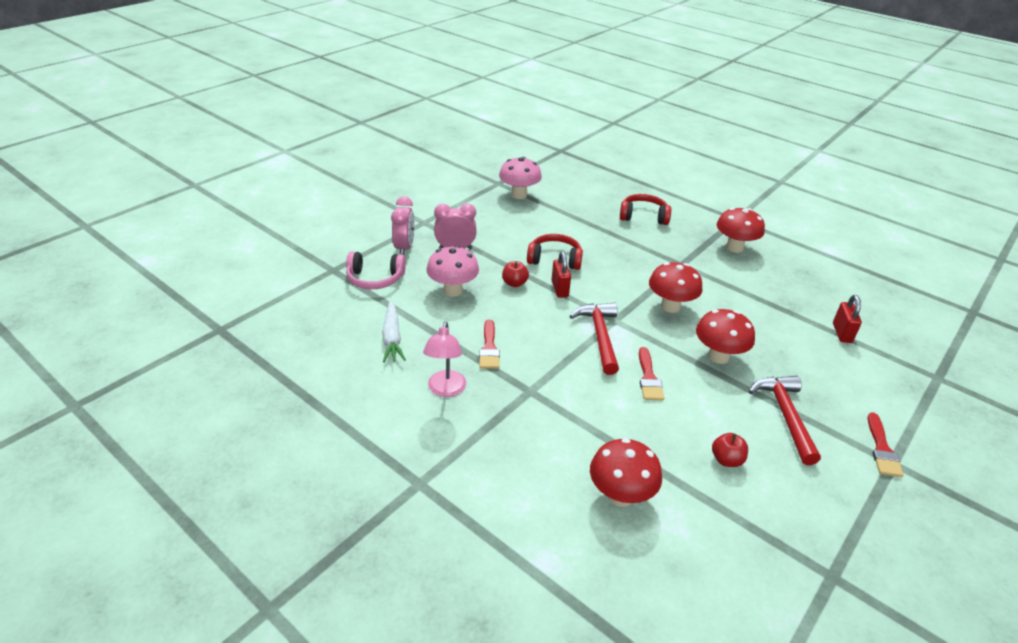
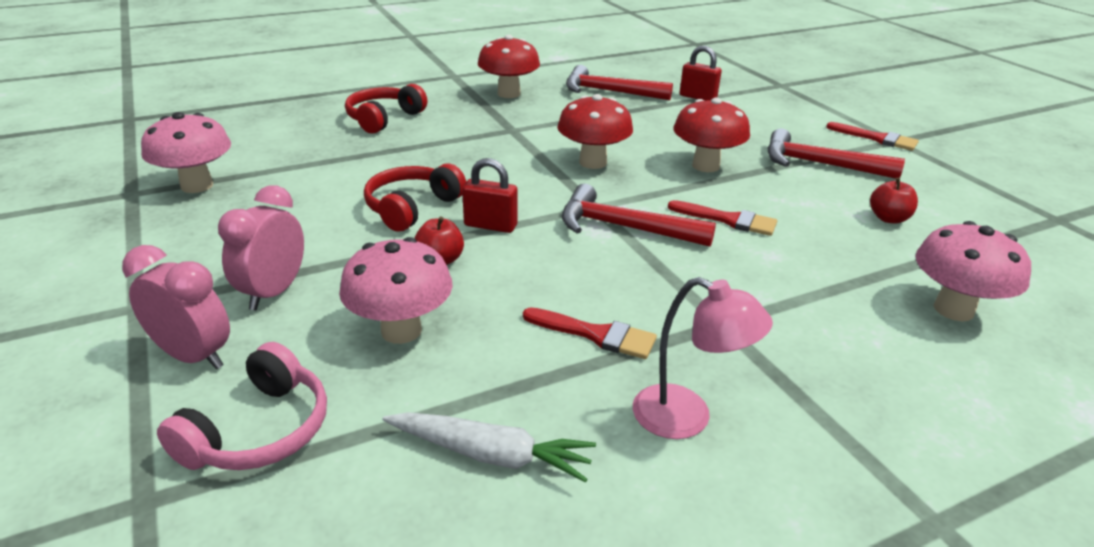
camera: 65 degrees left, 5 degrees down
red mushroom [590,438,662,507] -> pink mushroom [915,221,1031,321]
none -> red hammer [566,65,673,100]

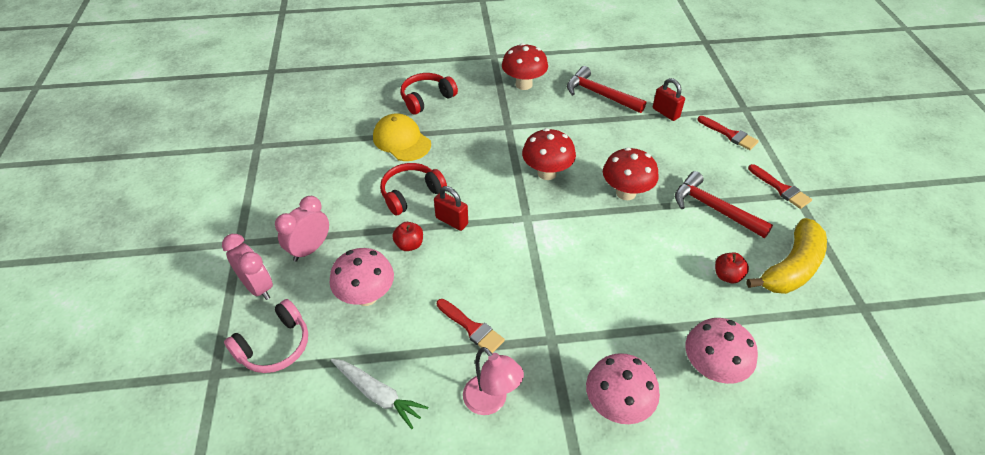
camera: 20 degrees right, 15 degrees up
pink mushroom [141,112,231,193] -> pink mushroom moved to [586,353,660,424]
red hammer [562,184,716,247] -> none
red brush [668,200,777,236] -> red brush moved to [697,116,759,150]
none -> yellow cap [373,113,431,161]
none -> yellow banana [746,218,827,294]

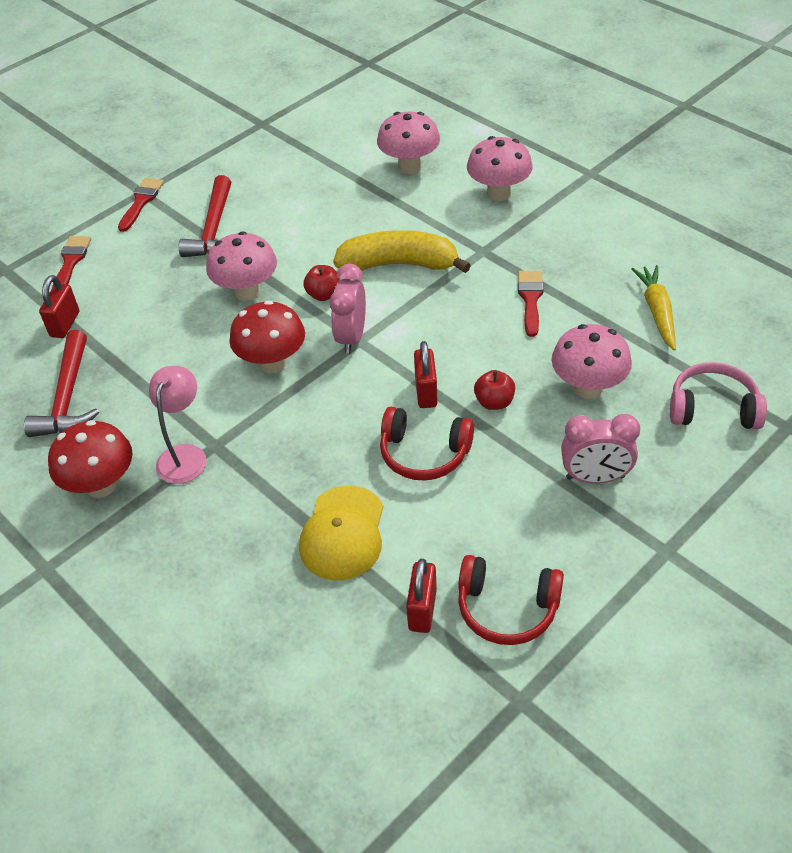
camera: 125 degrees left, 0 degrees up
pink clock [222,234,273,300] -> pink clock moved to [330,264,366,354]
white carrot [331,359,428,429] -> yellow carrot [631,265,676,351]
red headphones [400,73,458,115] -> red headphones moved to [458,555,564,645]
pink lamp [463,347,524,415] -> pink lamp moved to [149,366,206,484]
red mushroom [603,147,659,200] -> pink mushroom [206,231,277,301]
red apple [715,253,749,283] -> red apple moved to [304,265,340,301]
yellow banana [746,218,827,294] -> yellow banana moved to [333,230,471,273]
none -> red padlock [406,559,437,633]

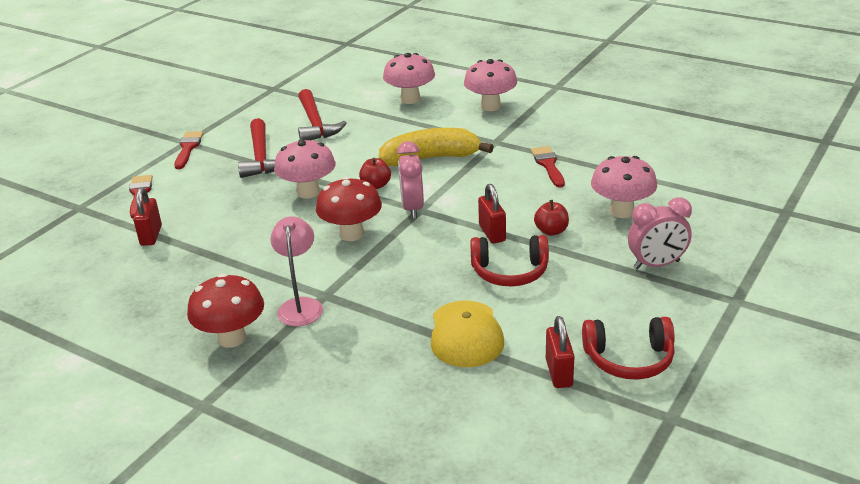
camera: 15 degrees left, 15 degrees down
red hammer [24,330,99,437] -> red hammer moved to [298,89,346,140]
yellow carrot [631,265,676,351] -> none
pink headphones [670,362,767,429] -> none

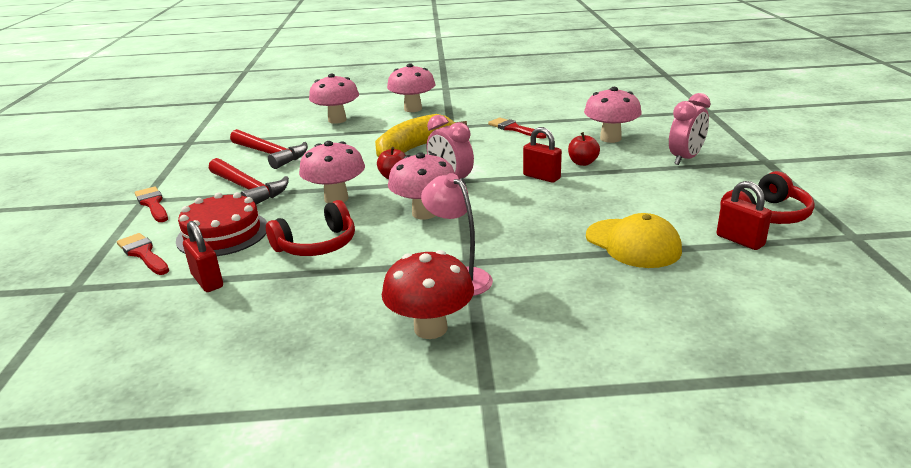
camera: 35 degrees left, 5 degrees down
red mushroom [316,177,382,241] -> pink mushroom [388,152,455,220]
red headphones [470,235,549,286] -> red headphones moved to [266,200,355,256]
none -> red cake [176,192,267,256]

